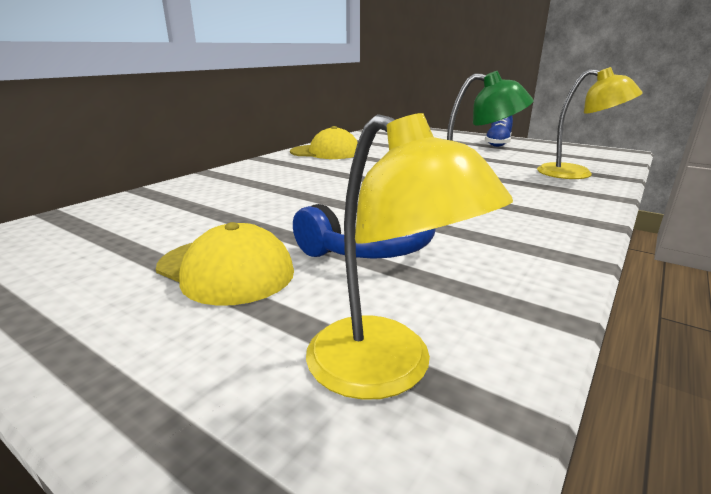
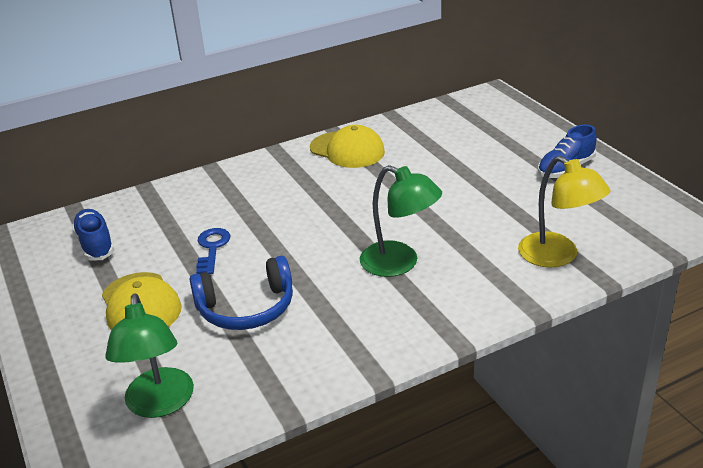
camera: 30 degrees right, 10 degrees up
yellow lamp [306,113,513,400] -> green lamp [105,293,194,418]
none -> blue shoe [72,209,114,261]
none -> blue key [196,228,230,274]

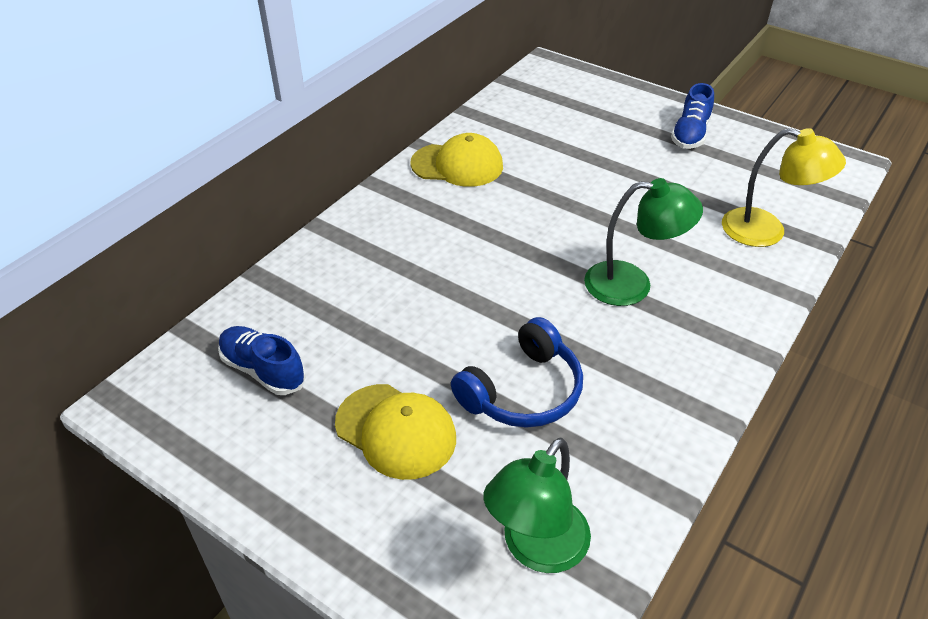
camera: 30 degrees left, 10 degrees up
green lamp [105,293,194,418] -> green lamp turned 75 degrees clockwise [483,438,591,573]
blue key [196,228,230,274] -> none

